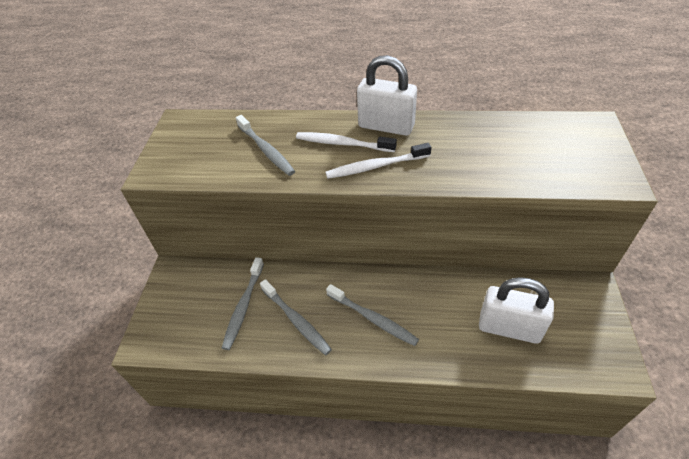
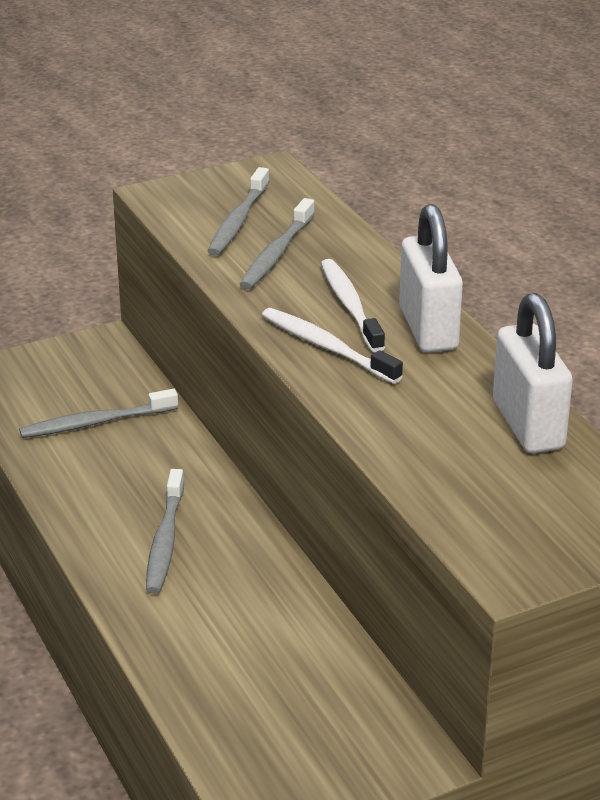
camera: 55 degrees right, 15 degrees down
grey toothbrush [260,279,332,355] -> grey toothbrush moved to [208,167,269,256]
white padlock [479,277,554,344] -> white padlock moved to [493,293,573,453]

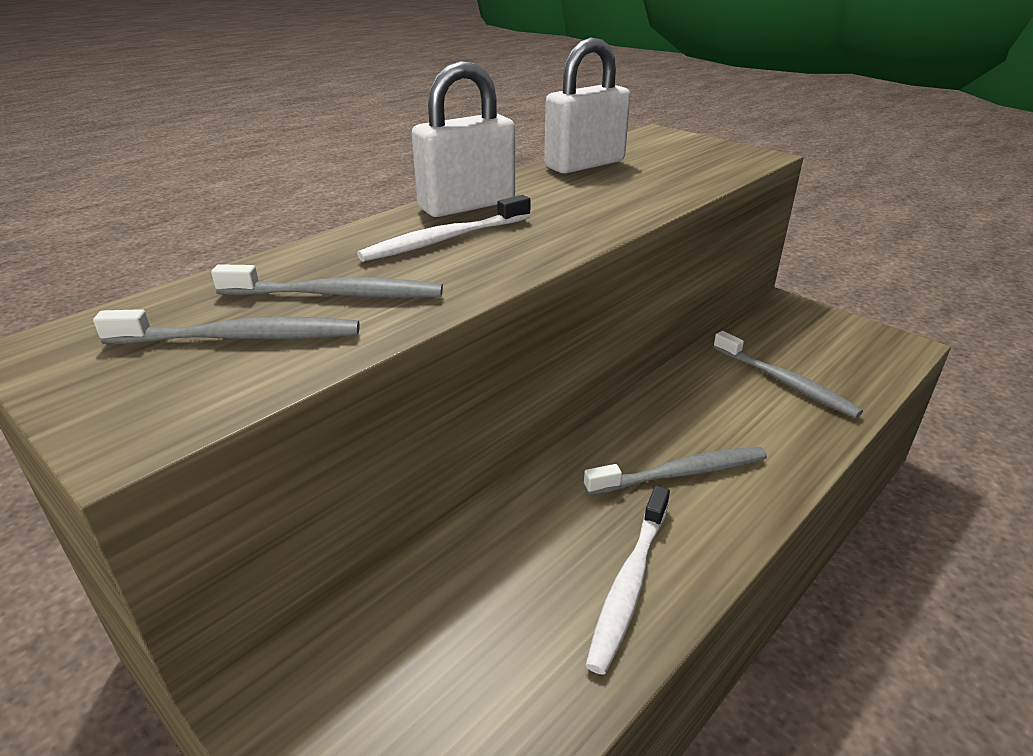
camera: 110 degrees left, 0 degrees up
grey toothbrush [19,389,178,438] -> grey toothbrush moved to [713,331,863,418]
white toothbrush [262,308,403,384] -> white toothbrush moved to [585,486,670,675]

